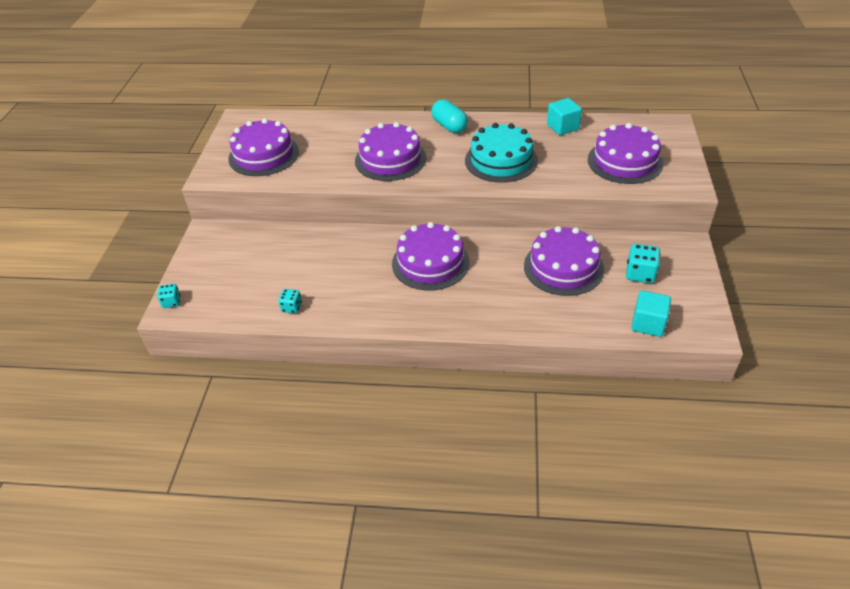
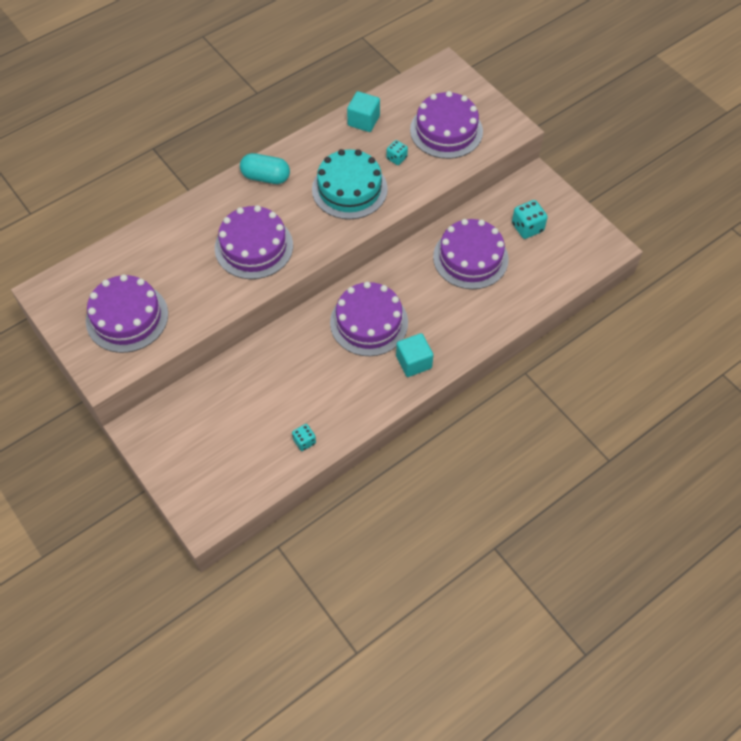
camera: 45 degrees left, 15 degrees up
turquoise dice [157,284,181,308] -> turquoise dice moved to [386,140,408,165]
turquoise cube [631,291,671,337] -> turquoise cube moved to [396,333,433,377]

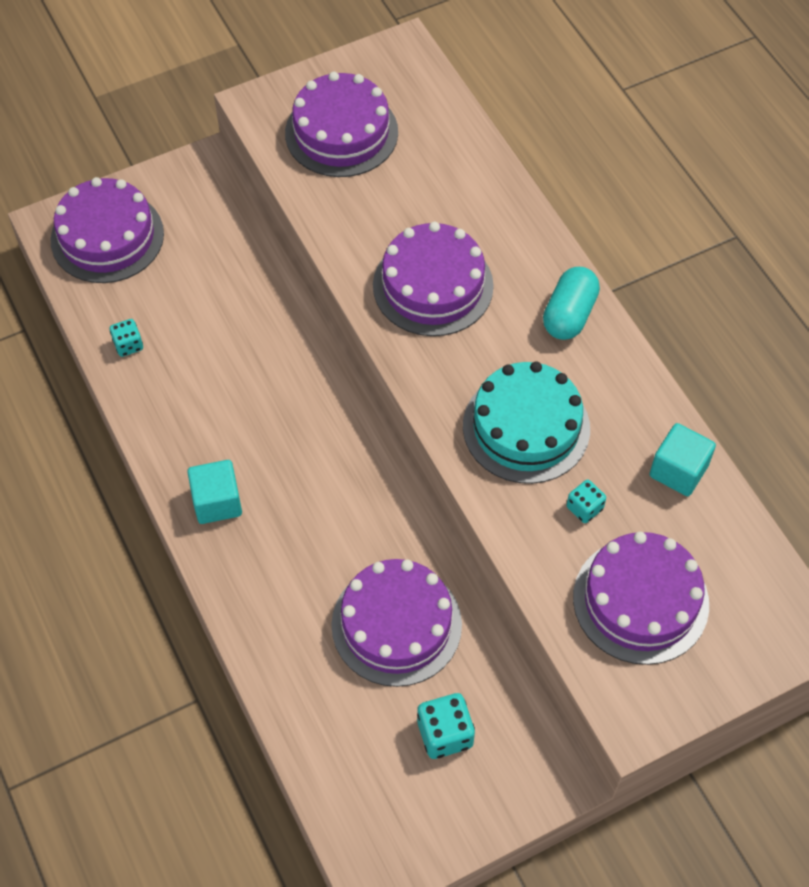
camera: 100 degrees right, 0 degrees up
purple cake [330,282,408,356] -> purple cake moved to [51,177,164,283]

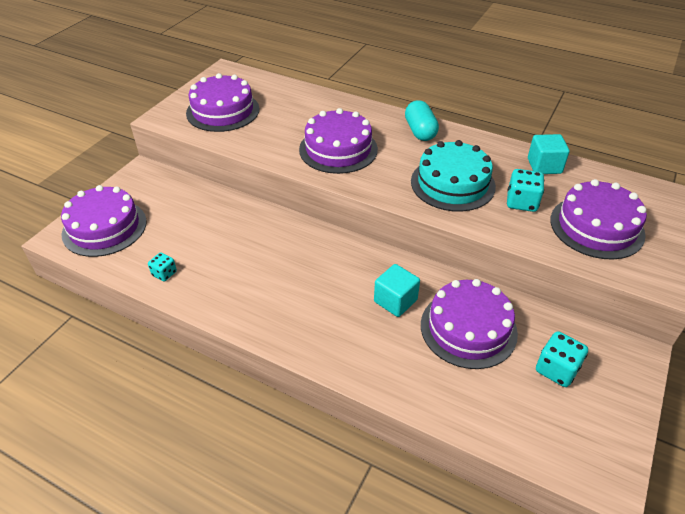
camera: 35 degrees left, 15 degrees down
turquoise cube [187,460,242,524] -> turquoise cube moved to [374,264,420,317]
turquoise dice [567,480,606,523] -> turquoise dice [507,169,544,212], size x1.60

